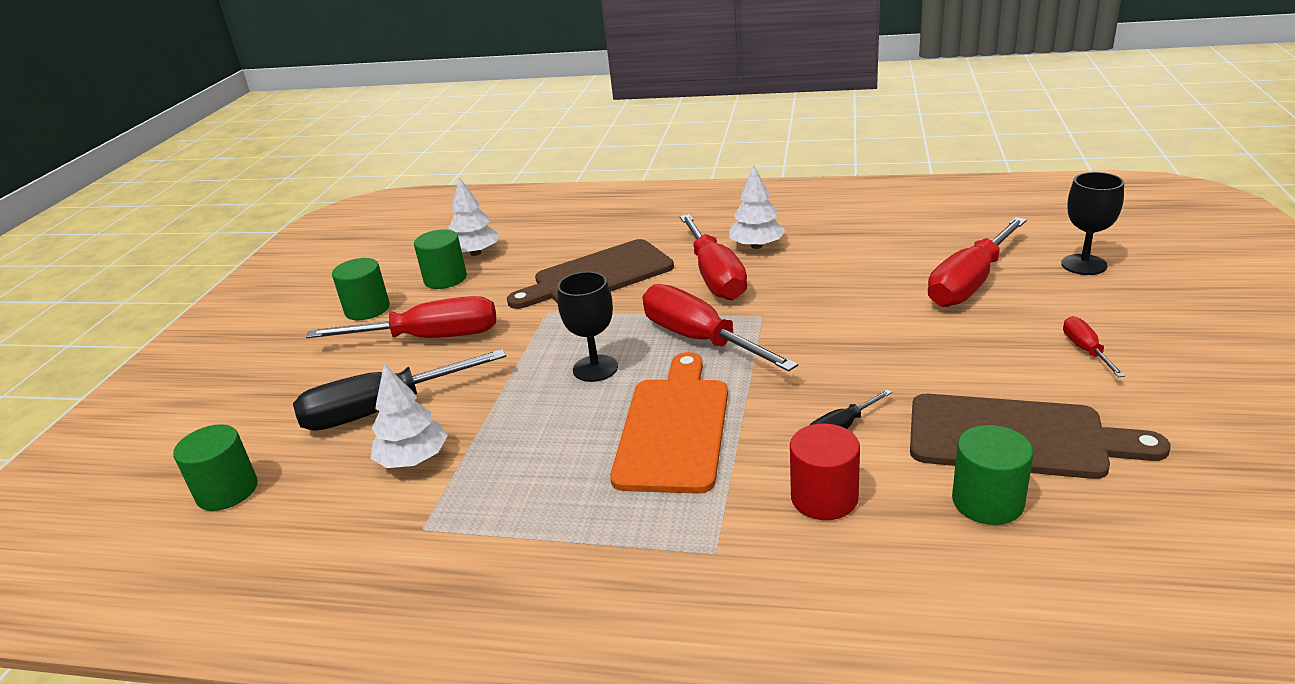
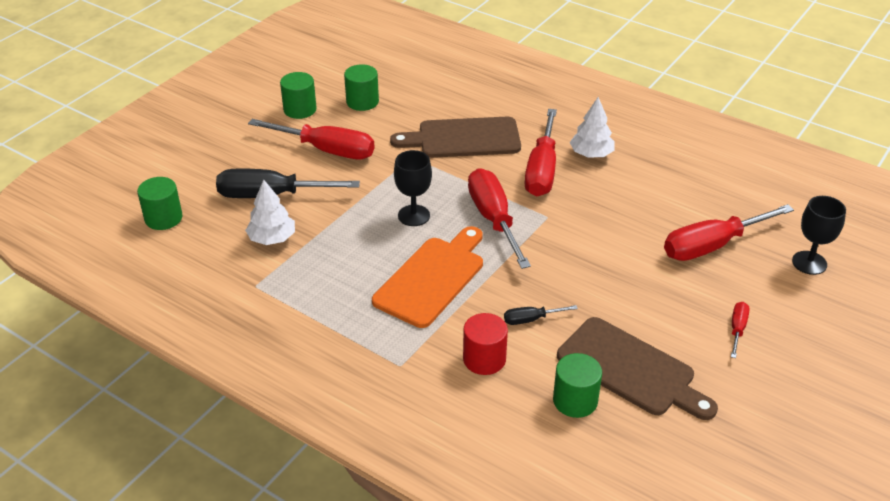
camera: 20 degrees right, 10 degrees up
white tree [449,177,500,256] -> none

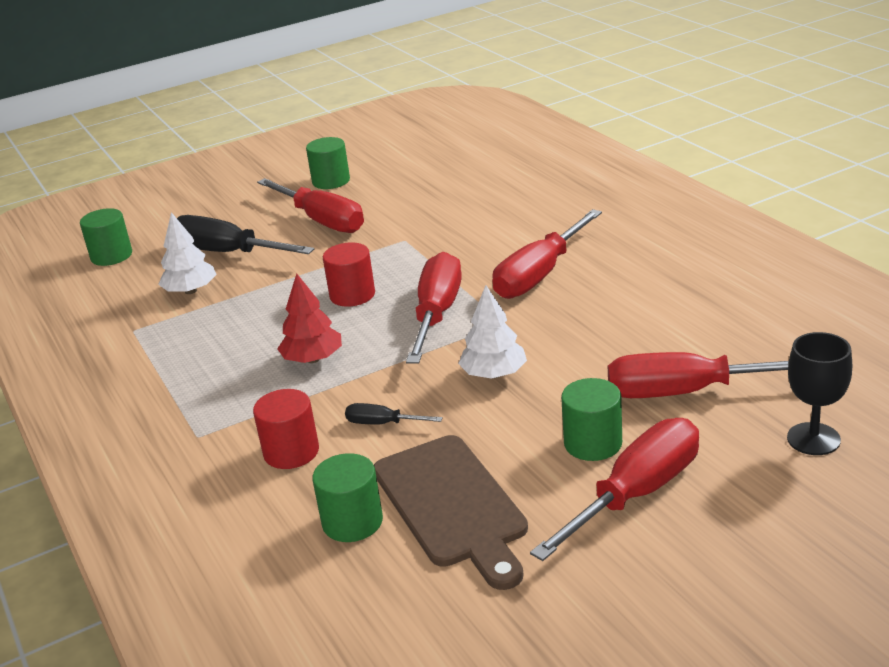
camera: 30 degrees right, 10 degrees down
green cylinder [344,64,379,111] -> green cylinder moved to [561,378,622,461]
orange cutting board [372,226,483,328] -> red tree [277,273,342,363]
brown cutting board [390,117,521,158] -> none
black goblet [394,150,432,226] -> red cylinder [323,242,375,307]
white tree [570,97,615,158] -> white tree moved to [458,285,527,379]
red screwdriver [731,302,750,358] -> red screwdriver [530,418,699,561], size x2.15

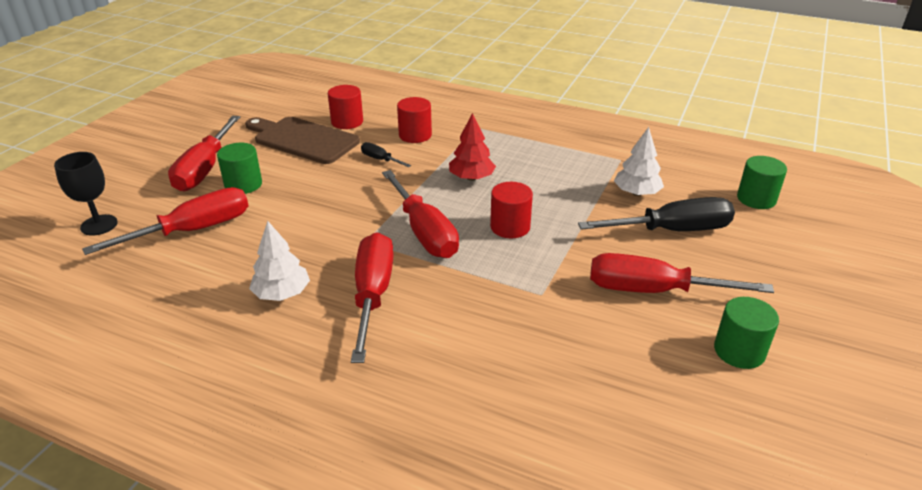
camera: 140 degrees right, 5 degrees up
green cylinder [312,453,383,542] -> red cylinder [328,85,363,129]
black screwdriver [345,403,443,424] -> black screwdriver turned 120 degrees counterclockwise [361,142,411,167]
white tree [458,285,527,379] -> white tree moved to [249,221,310,301]

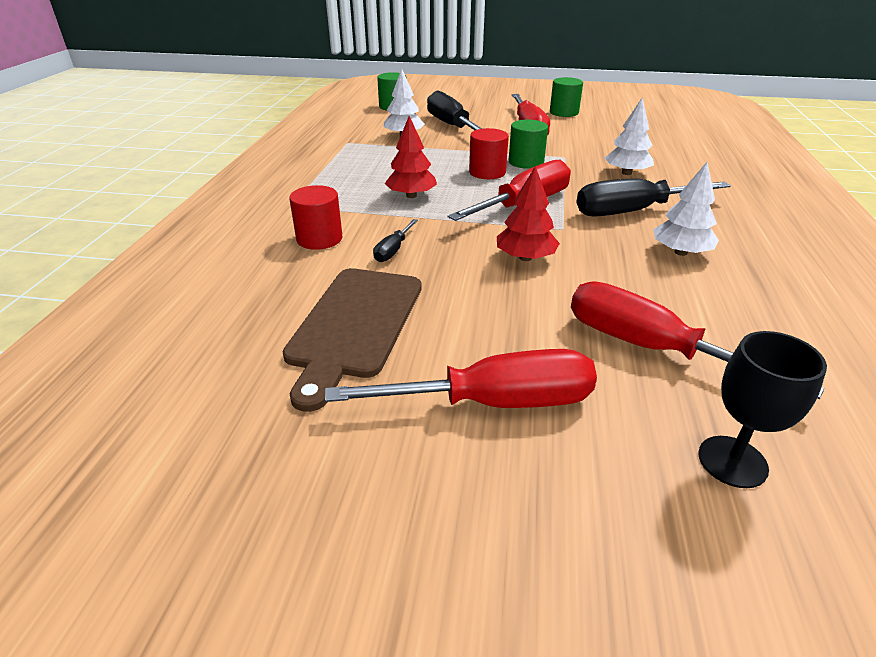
camera: 105 degrees left, 0 degrees up
green cylinder [217,143,262,194] -> green cylinder moved to [509,120,548,169]
red cylinder [328,85,363,129] -> none
red screwdriver [351,232,393,363] -> black screwdriver [577,179,731,217]
none -> red tree [497,166,560,261]
none -> white tree [605,98,654,175]

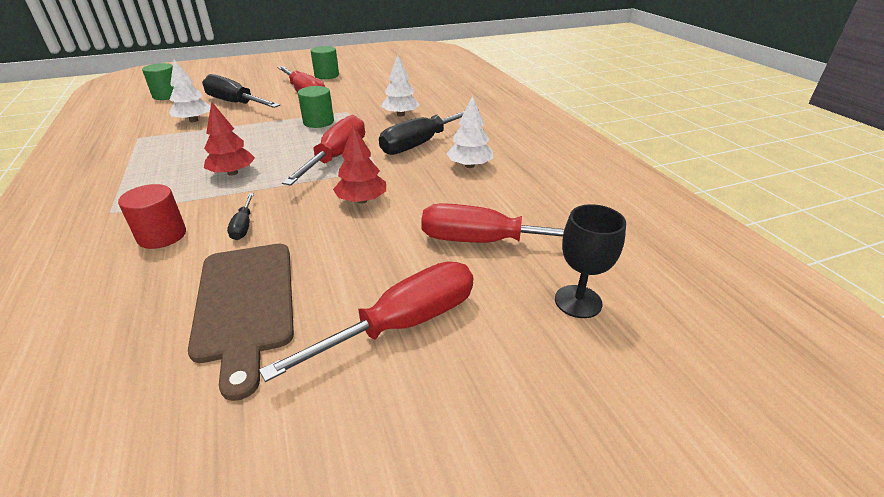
camera: 30 degrees left, 0 degrees up
red cylinder [469,128,509,179] -> none

